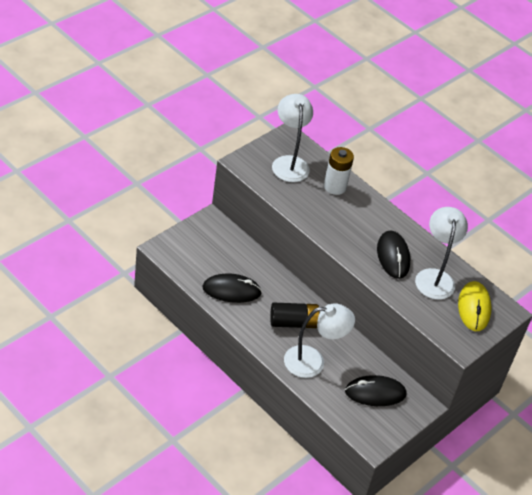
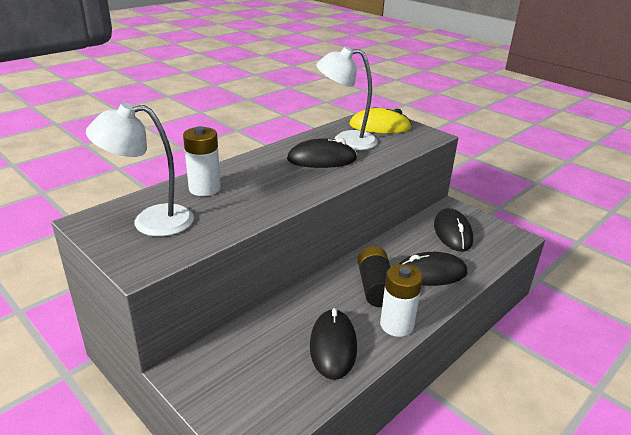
camera: 85 degrees left, 15 degrees down
white lamp [284,304,355,378] -> black mouse [399,252,467,286]
none -> white battery [380,264,423,337]

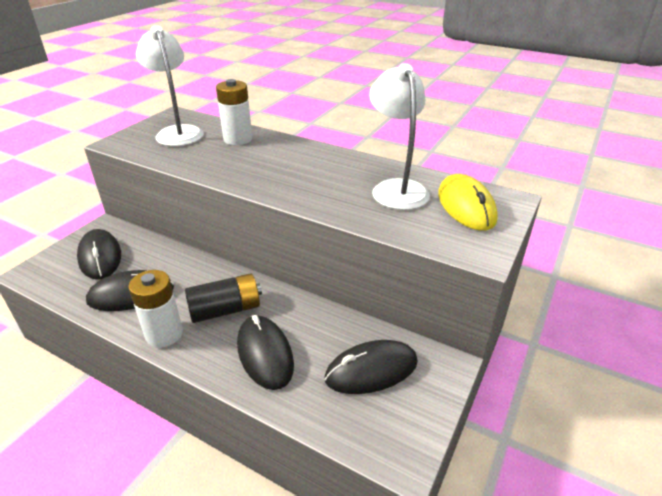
camera: 75 degrees right, 5 degrees up
black mouse [287,138,357,168] -> black mouse moved to [77,229,121,280]

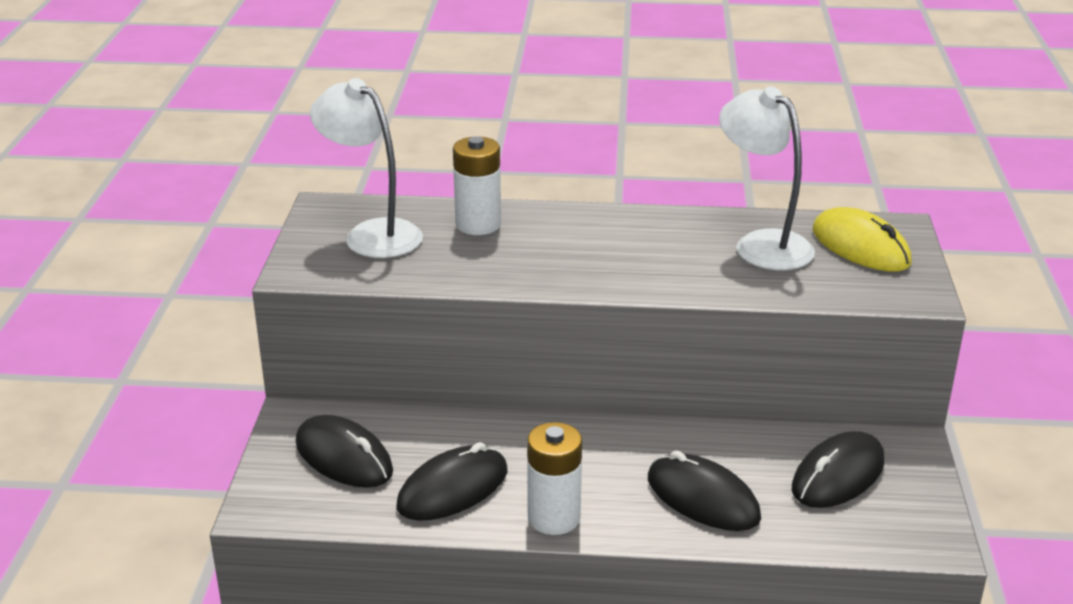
camera: 25 degrees left, 5 degrees down
black battery [185,273,262,323] -> none

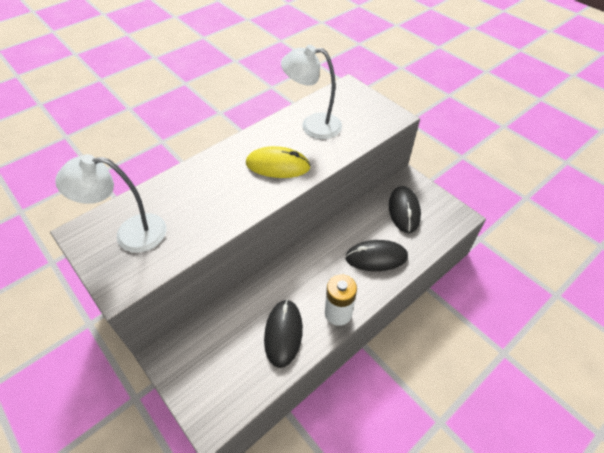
camera: 45 degrees left, 20 degrees up
black mouse [296,415,393,488] -> none
white battery [453,136,501,235] -> none
yellow mouse [813,207,912,272] -> yellow mouse moved to [246,146,311,178]

